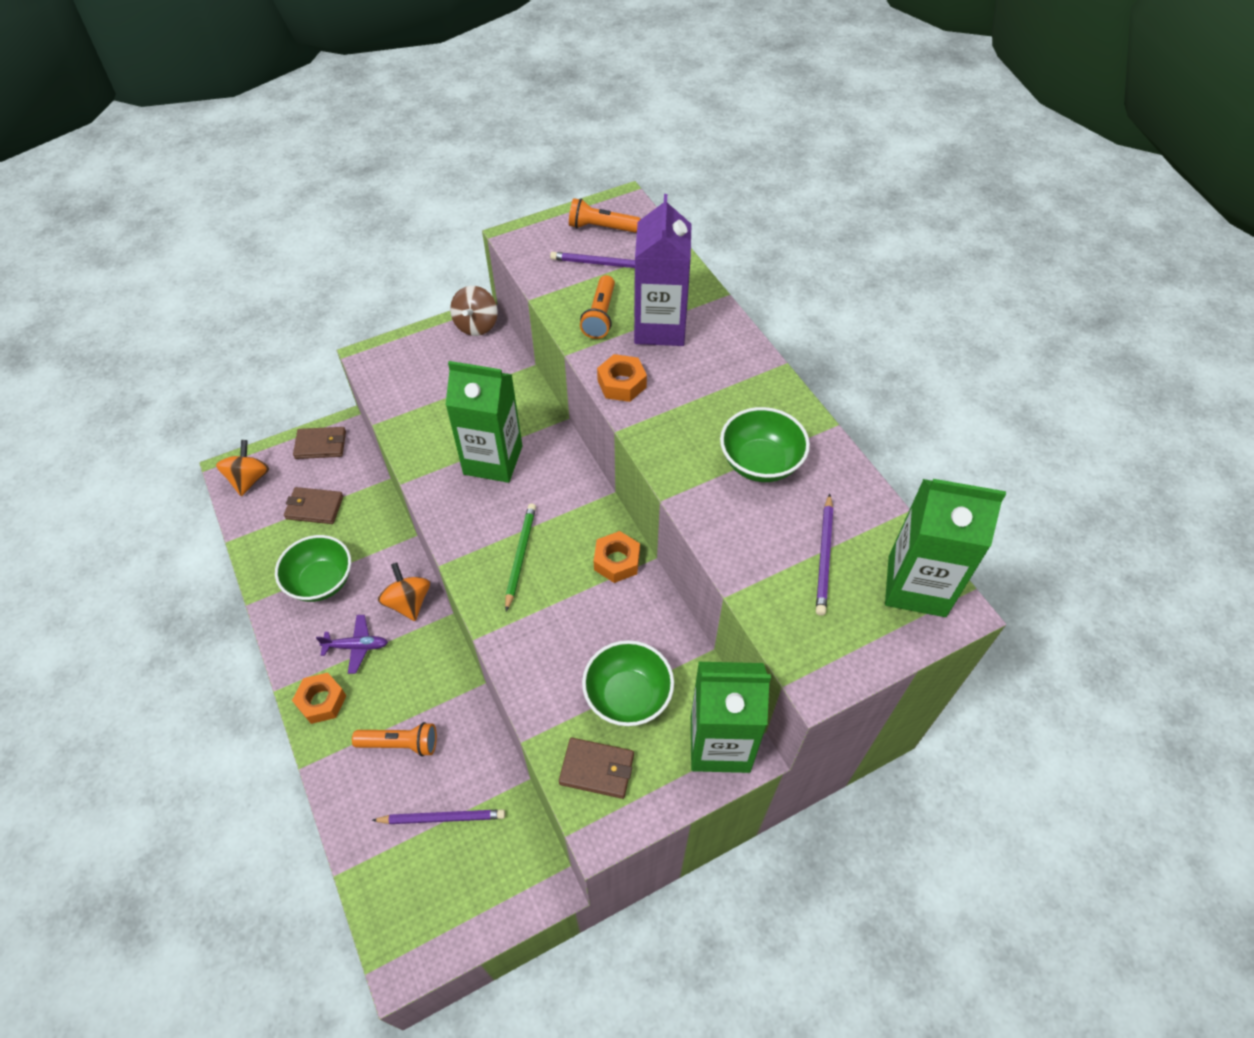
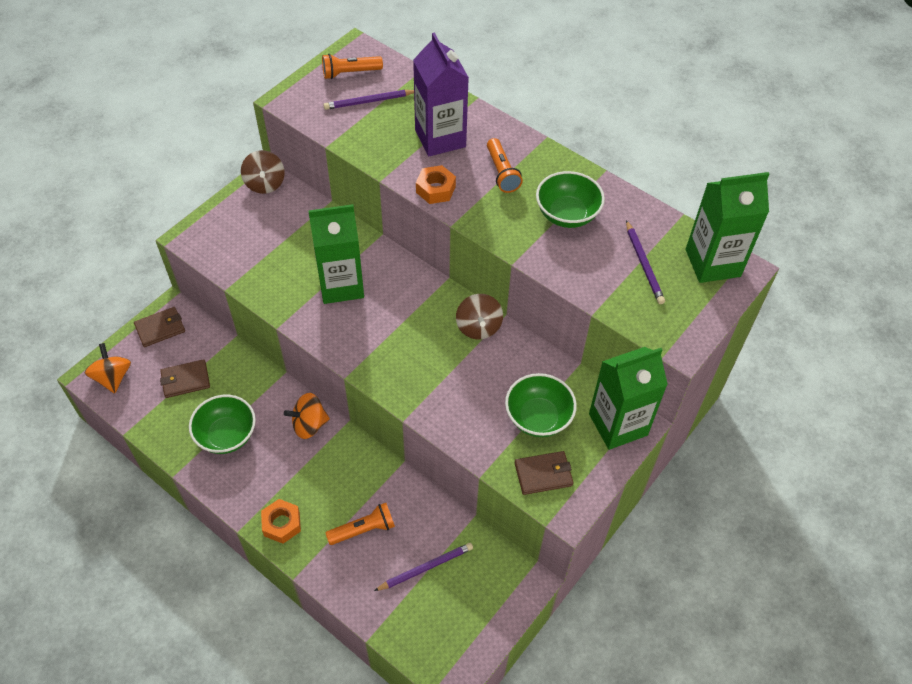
camera: 25 degrees left, 0 degrees up
purple plane [316,615,388,674] -> none
orange spinning top [378,562,430,621] -> orange spinning top turned 60 degrees counterclockwise [284,393,330,439]
green pencil [505,504,536,611] -> none
orange flashlight [580,275,615,339] -> orange flashlight moved to [487,138,523,193]
orange nut [594,531,640,583] -> brown spinning top [456,294,503,339]

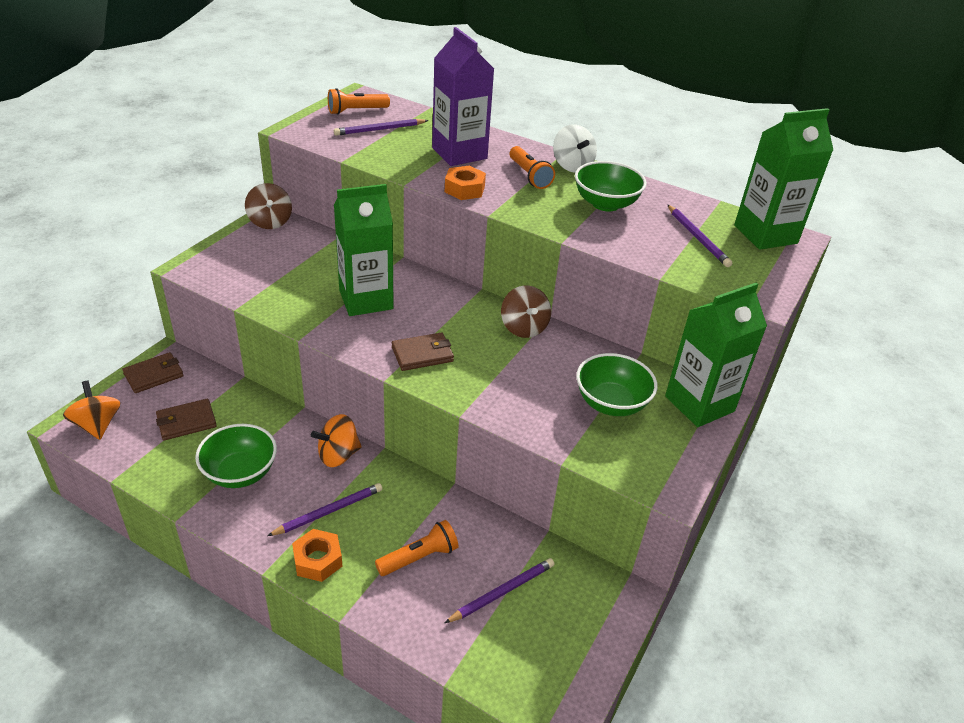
camera: 10 degrees left, 15 degrees down
brown wallet [515,451,573,495] -> brown wallet moved to [392,332,454,371]
none -> purple pencil [267,483,382,536]
none -> white spinning top [553,125,597,173]

